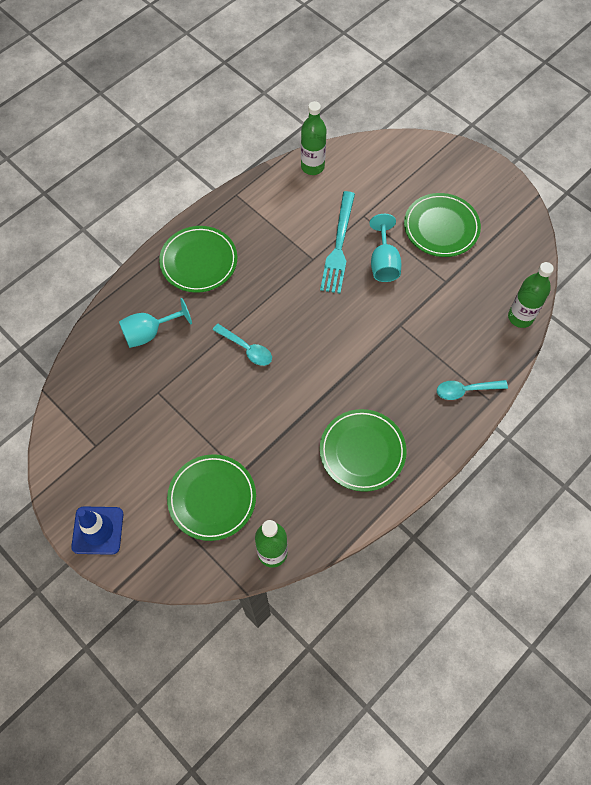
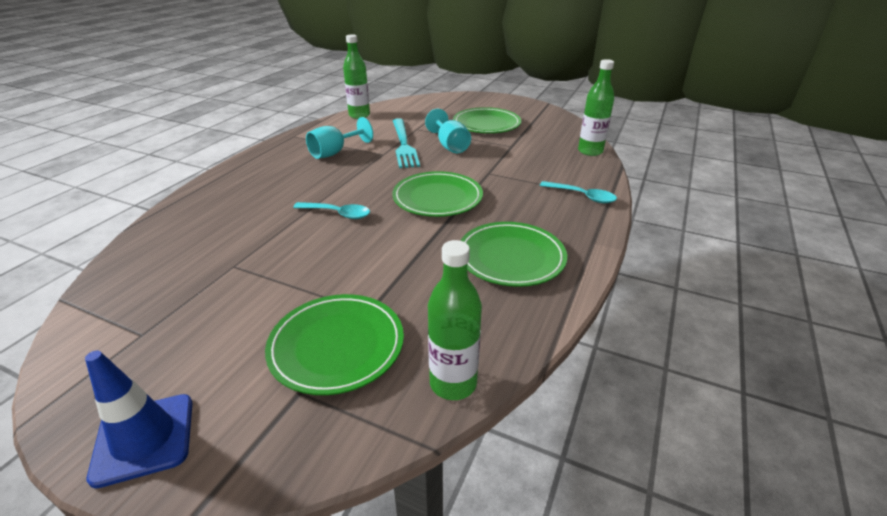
camera: 20 degrees left, 30 degrees down
turquoise goblet [119,298,192,348] -> turquoise goblet moved to [306,117,373,159]
green plate [159,226,237,293] -> green plate moved to [392,171,483,217]
turquoise spoon [437,380,508,400] -> turquoise spoon turned 120 degrees counterclockwise [539,181,617,203]

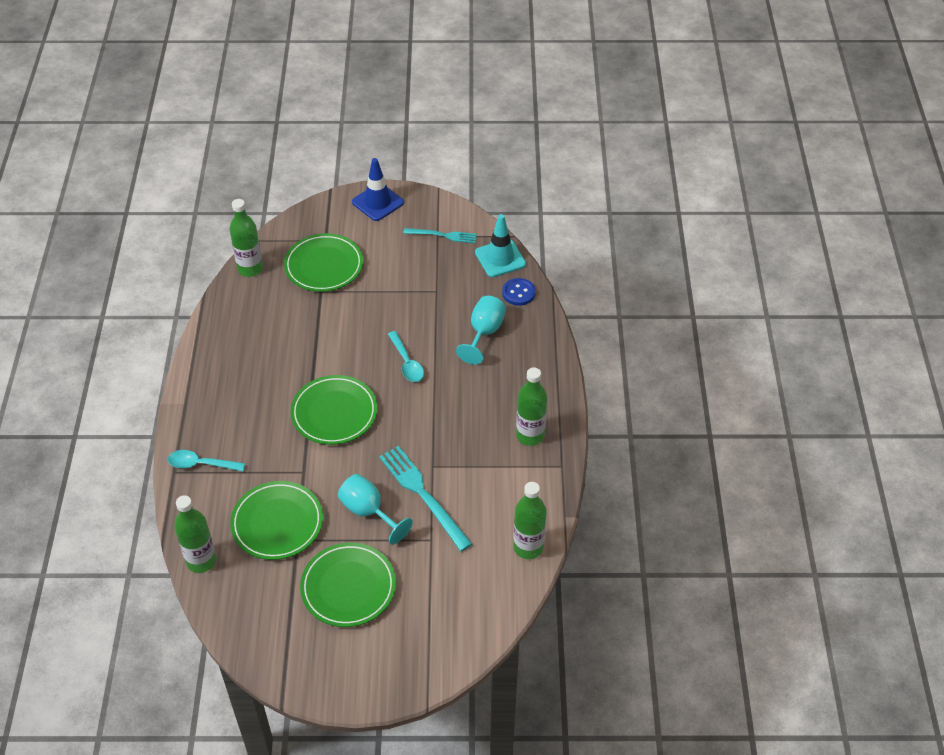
camera: 155 degrees right, 15 degrees up
turquoise spoon [293,202,370,219] -> turquoise spoon turned 105 degrees counterclockwise [388,331,424,382]
turquoise goblet [306,117,373,159] -> turquoise goblet moved to [456,296,506,365]
green plate [460,222,567,287] -> green plate moved to [230,481,323,560]
none -> turquoise fork [403,228,477,243]
none -> turquoise traffic cone [475,214,526,277]
none -> blue button [502,278,536,306]
none -> green bottle [516,367,547,446]

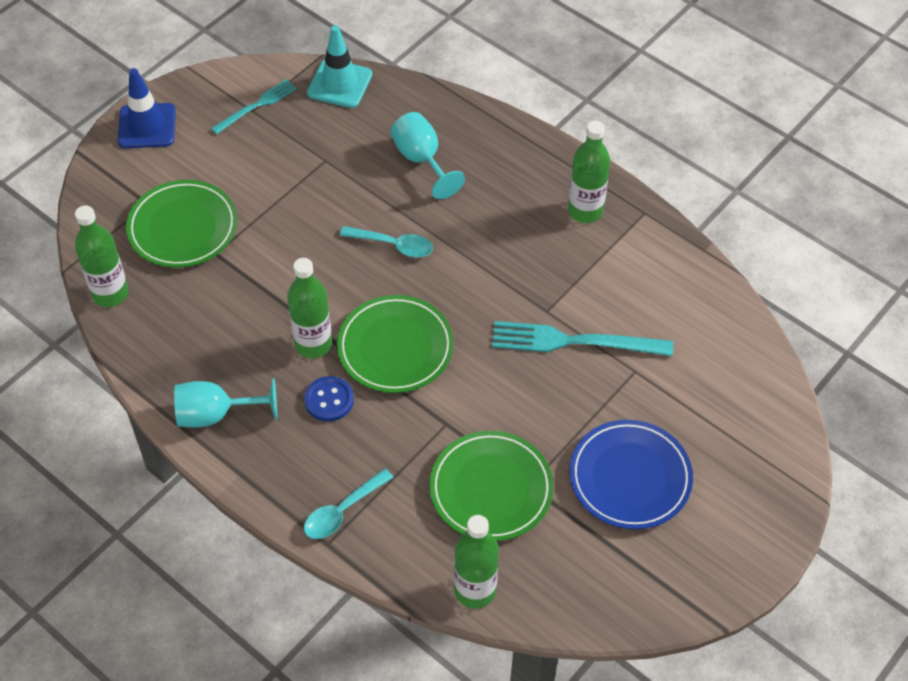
camera: 50 degrees left, 5 degrees up
green plate [300,543,396,627] -> blue plate [569,420,693,529]
turquoise goblet [338,474,413,545] -> turquoise goblet moved to [174,378,277,428]
blue button [502,278,536,306] -> blue button moved to [304,376,354,422]
green bottle [513,482,547,559] -> green bottle moved to [287,258,332,358]

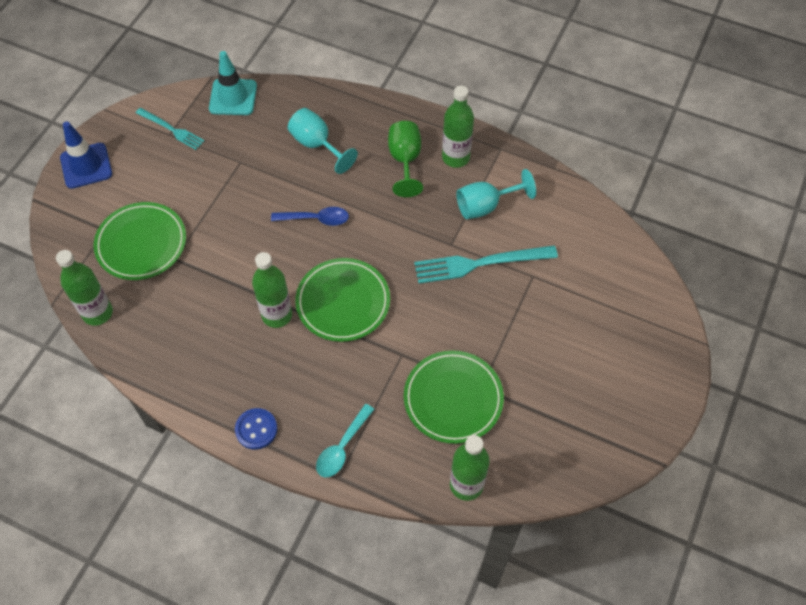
camera: 15 degrees left, 5 degrees up
turquoise goblet [174,378,277,428] -> turquoise goblet moved to [456,169,536,219]
turquoise fork [211,79,297,134] -> turquoise fork turned 90 degrees clockwise [136,108,204,150]
blue button [304,376,354,422] -> blue button moved to [235,408,278,450]
turquoise spoon [340,226,433,257] -> blue spoon [271,207,349,226]
blue plate [569,420,693,529] -> none
none -> green goblet [388,121,423,197]

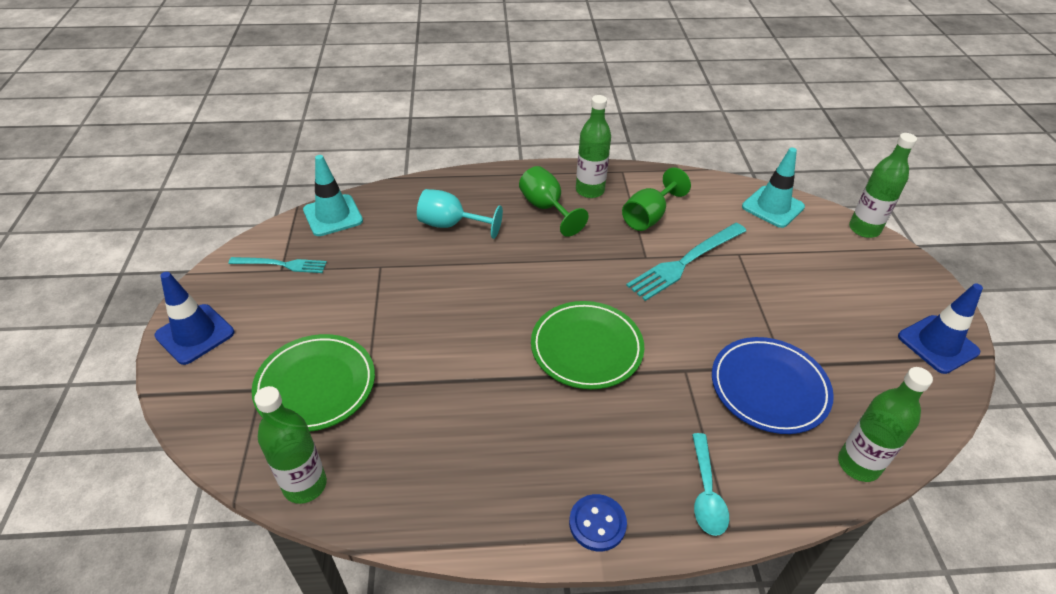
camera: 30 degrees left, 15 degrees down
green bottle [252,252,292,328] -> green bottle moved to [849,133,917,238]
blue spoon [271,207,349,226] -> none
green plate [404,350,504,444] -> blue plate [712,337,834,434]
turquoise goblet [456,169,536,219] -> green goblet [622,168,691,231]
none -> turquoise traffic cone [742,148,805,228]
none -> blue traffic cone [898,283,983,374]

